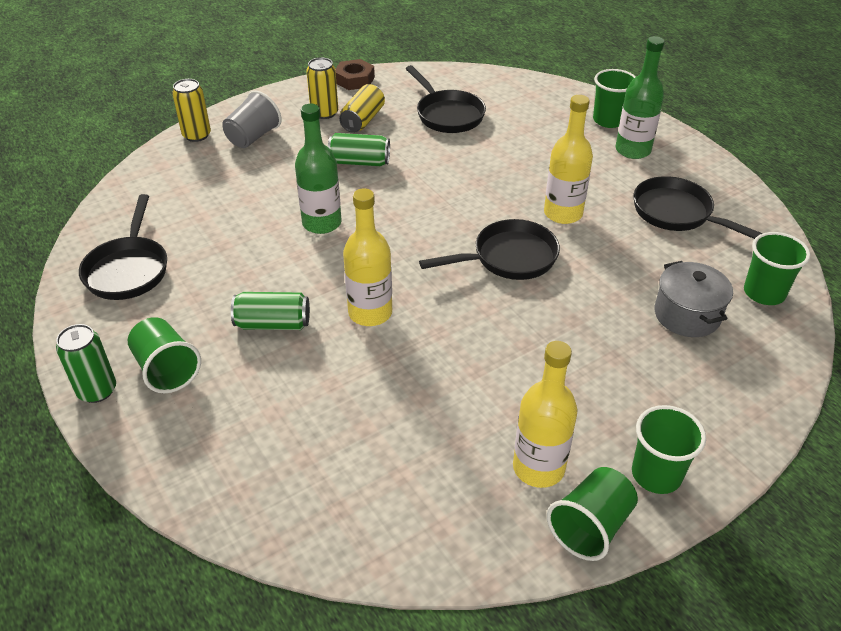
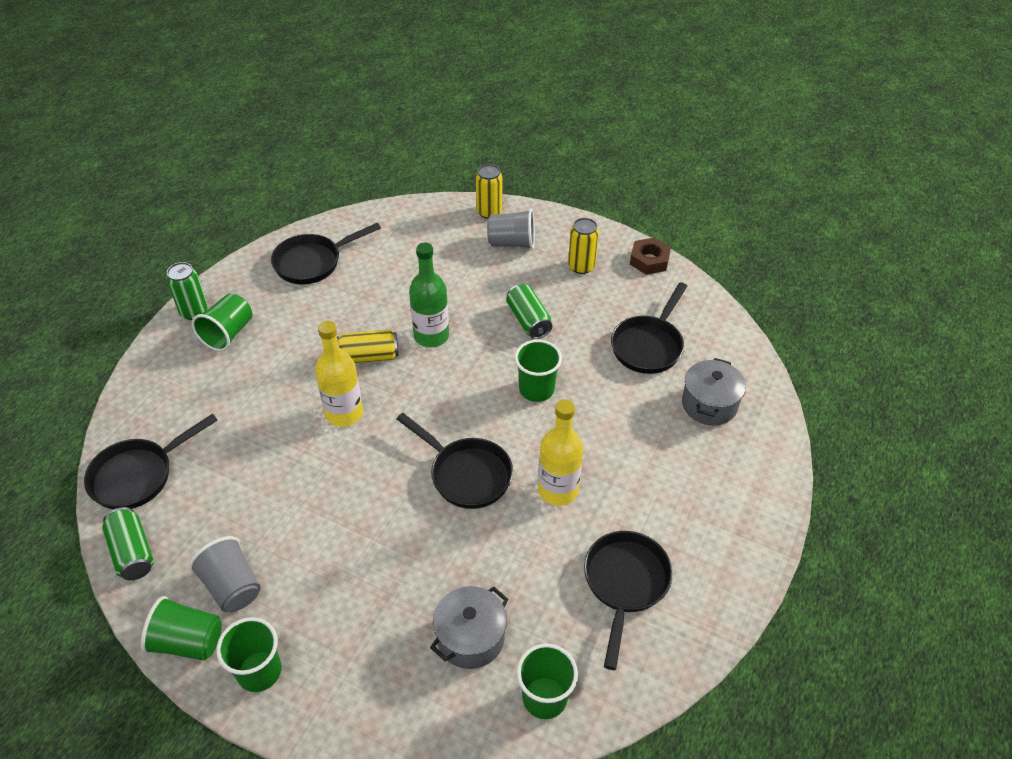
camera: 60 degrees right, 5 degrees up
green can [231,292,310,330] -> green can moved to [102,507,154,580]
yellow can [339,84,385,133] -> yellow can moved to [337,330,398,363]
yellow bottle [513,341,577,488] -> grey cup [189,536,261,612]
green cup [593,69,636,128] -> green cup moved to [515,340,562,402]
green bottle [616,36,665,159] -> none
none -> black pan [84,414,218,510]
none -> grey pot [682,358,746,425]

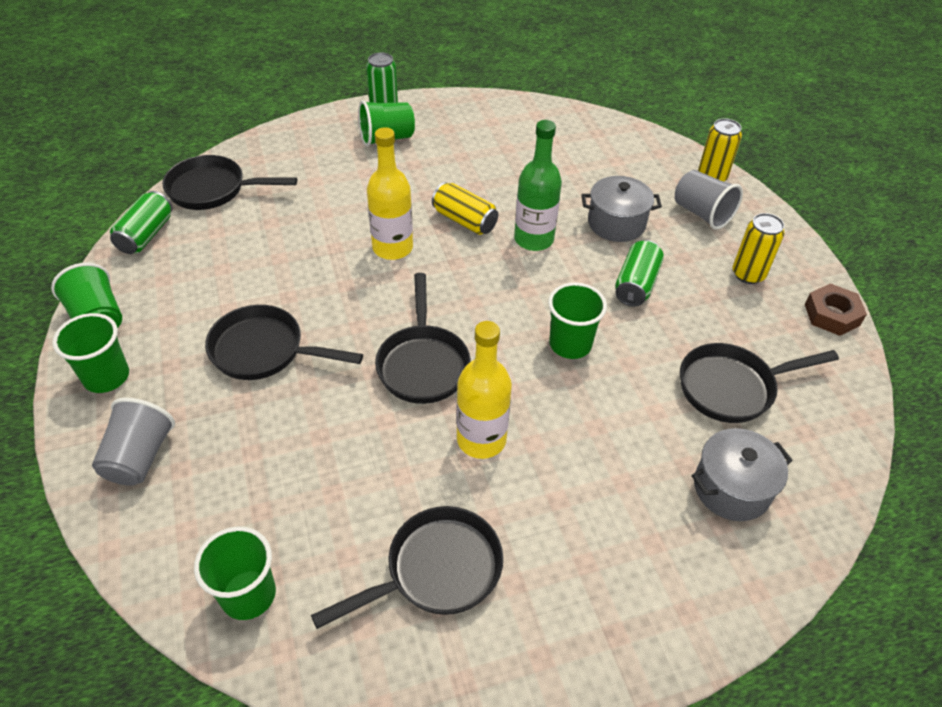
camera: 45 degrees right, 0 degrees up
grey cup [189,536,261,612] -> grey cup moved to [92,398,175,486]
black pan [271,223,381,285] -> black pan moved to [205,305,363,380]
grey pot [430,586,509,669] -> grey pot moved to [581,176,662,242]

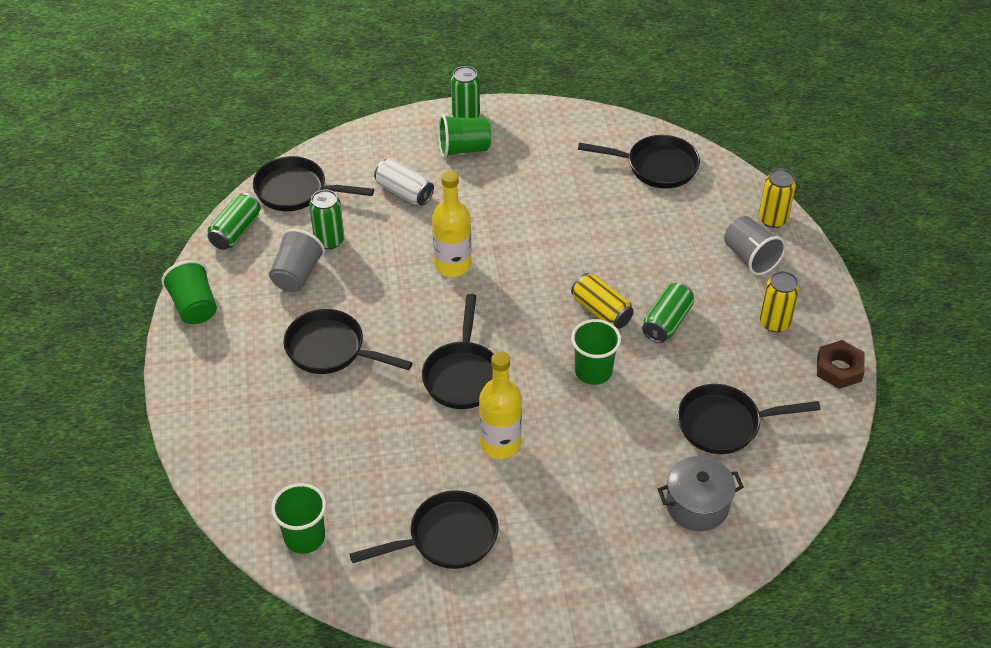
camera: 10 degrees right, 0 degrees up
green cup [52,313,129,393] -> none
grey cup [92,398,175,486] -> grey cup moved to [269,229,325,292]
yellow can [432,182,498,235] -> yellow can moved to [571,273,633,329]
green bottle [514,120,562,251] -> none
grey pot [581,176,662,242] -> none
none -> green can [309,189,344,249]
none -> white can [374,159,434,206]
none -> black pan [578,135,700,189]

